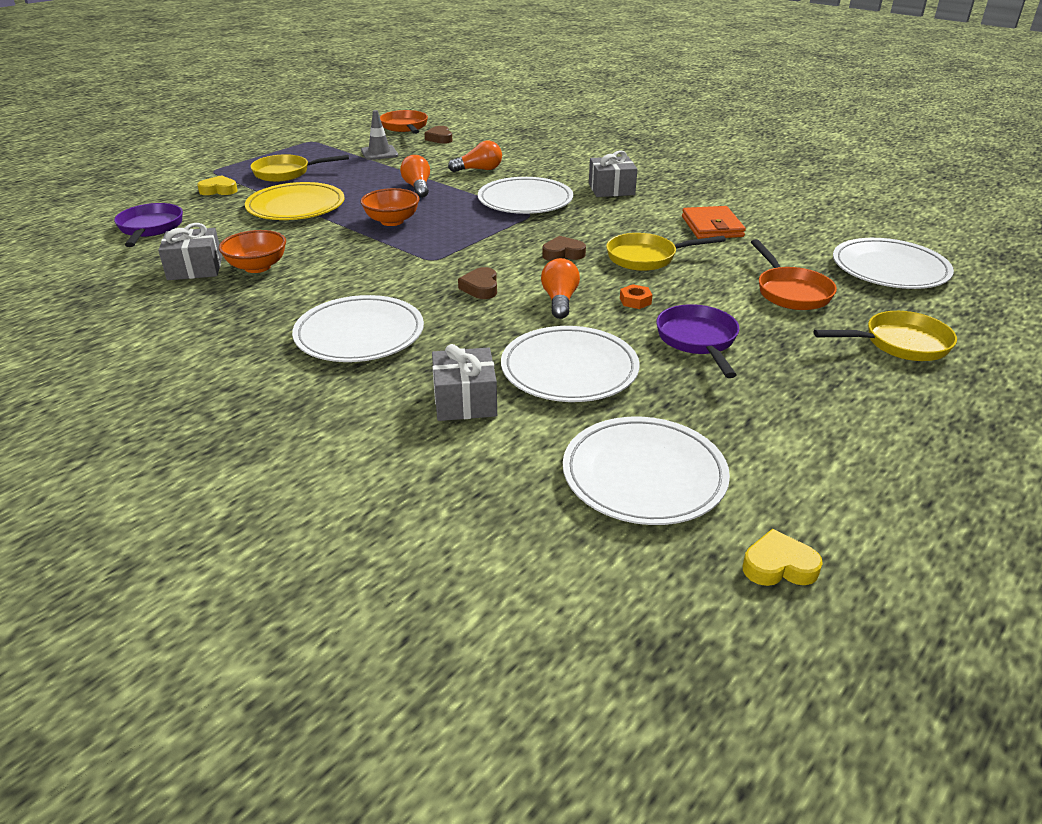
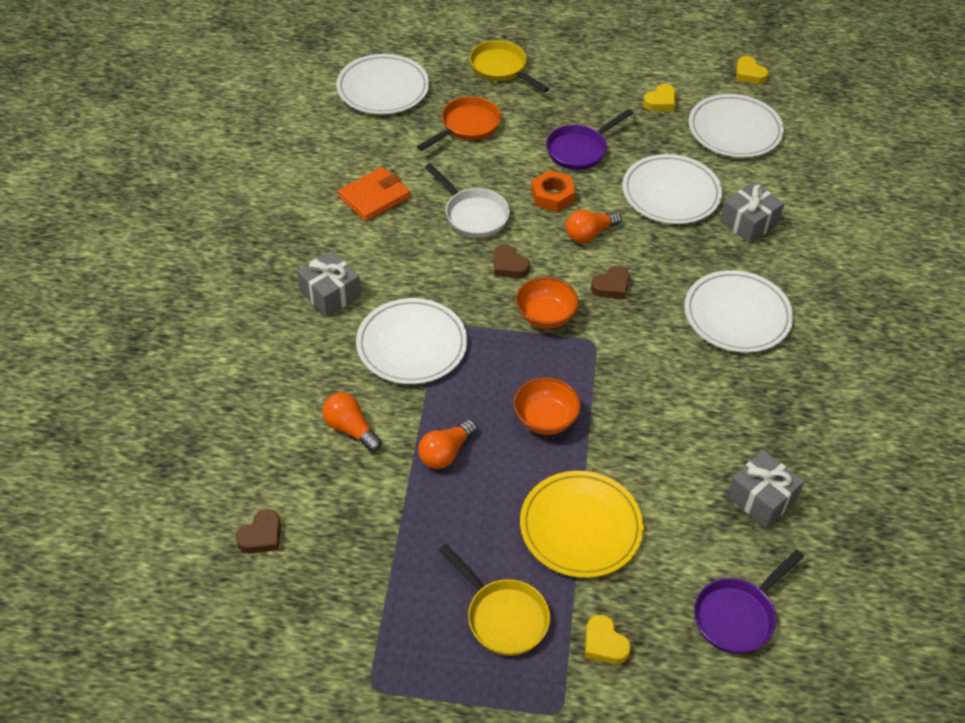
camera: 125 degrees left, 15 degrees up
orange bowl [219,230,286,273] -> orange bowl moved to [516,277,579,329]
grey traffic cone [361,110,398,160] -> none
orange pan [380,110,428,134] -> none
yellow pan [606,233,726,271] -> white pan [425,163,510,238]
orange nut [620,284,652,309] -> orange nut [531,170,576,212], size x1.67
none -> yellow heart [643,84,676,111]

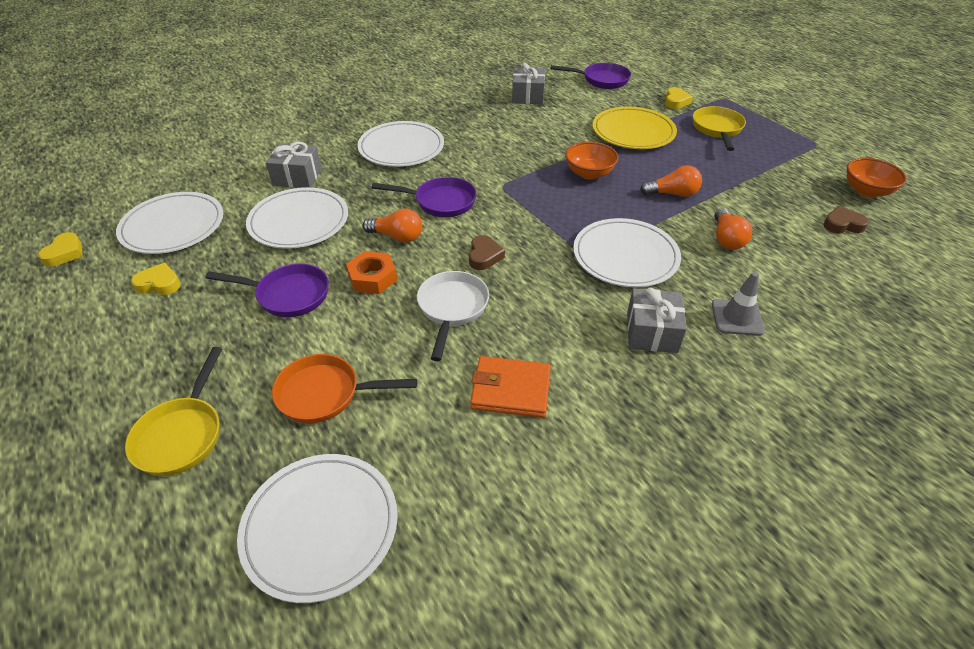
camera: 130 degrees left, 5 degrees down
orange bowl [516,277,579,329] -> orange bowl moved to [847,158,907,197]
brown heart [591,266,630,299] -> purple pan [372,177,476,217]
none -> grey traffic cone [712,272,765,336]

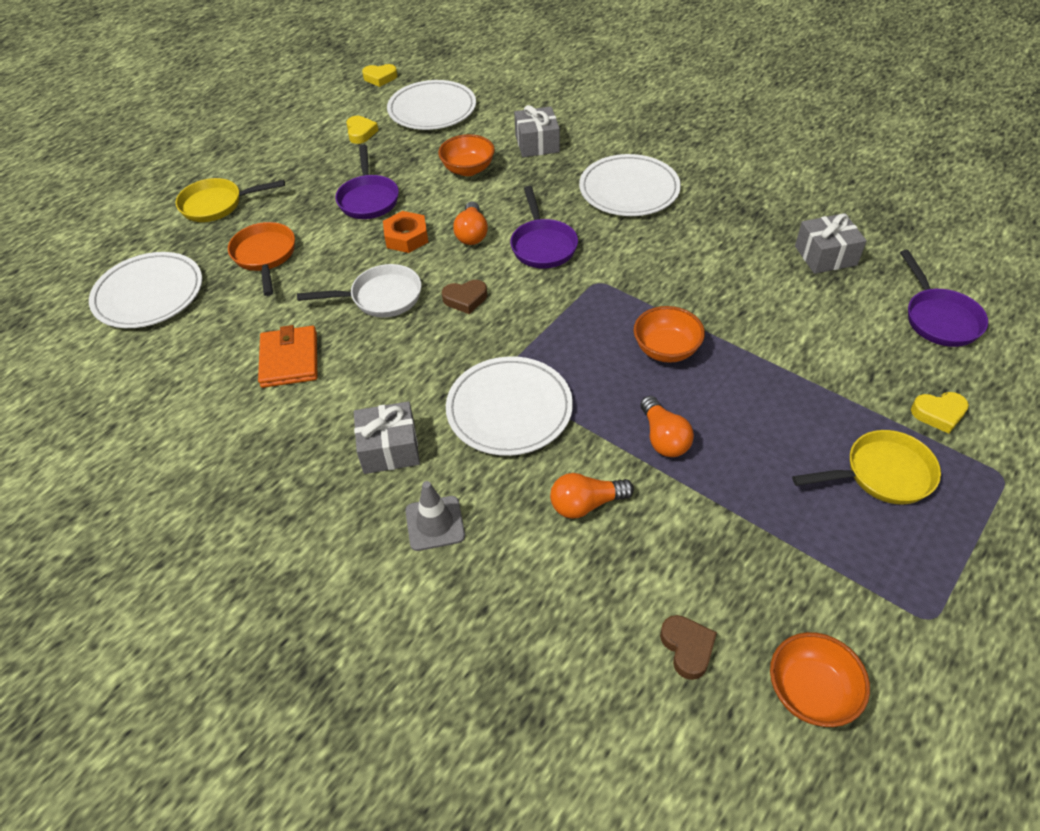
camera: 75 degrees right, 5 degrees up
white plate [246,187,348,249] -> orange bowl [438,134,495,176]
yellow plate [592,107,677,149] -> none

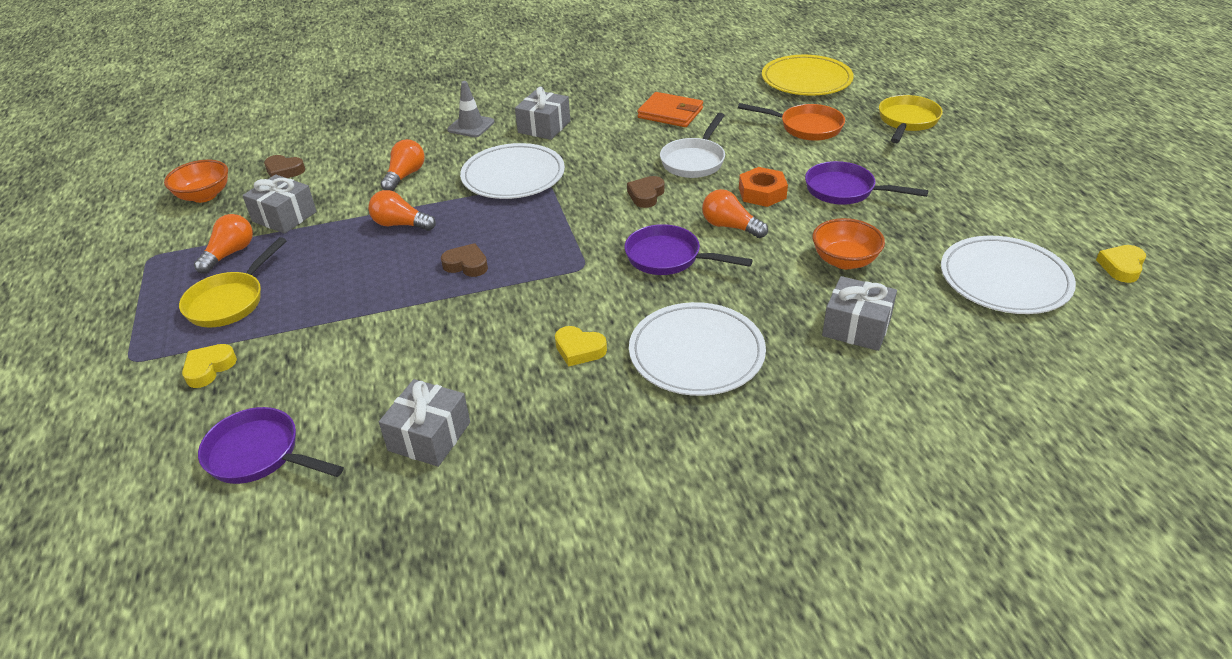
camera: 125 degrees right, 10 degrees down
white plate [89,252,202,328] -> yellow plate [762,55,854,96]
yellow heart [346,116,378,144] -> yellow heart moved to [555,326,607,367]
orange bowl [634,306,705,363] -> brown heart [441,243,488,277]
none -> orange light bulb [194,214,253,274]
none -> grey gift [242,174,317,234]

